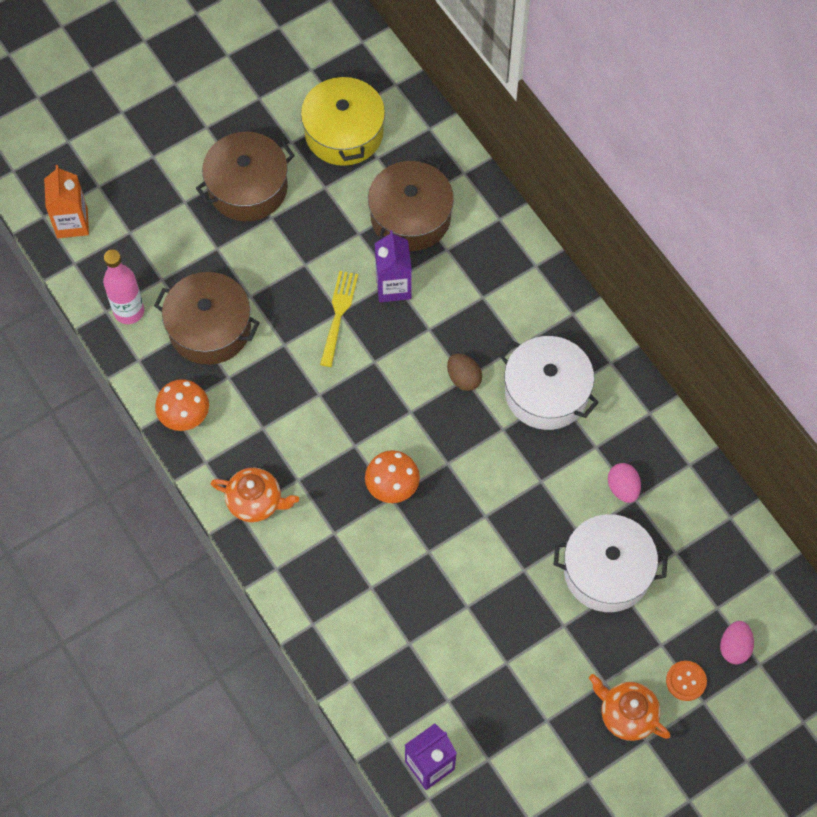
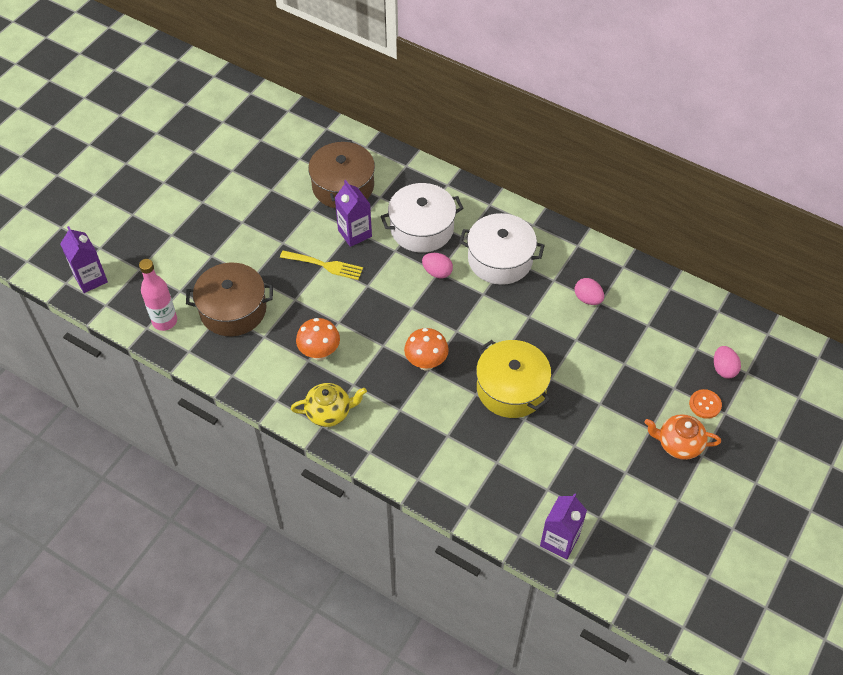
camera: 25 degrees left, 10 degrees down
orange carton [44,165,89,238] -> purple carton [60,226,108,293]
orange mushroom [155,379,209,431] -> orange mushroom moved to [296,318,340,360]
brown pot [196,132,295,221] -> none
orange teapot [210,468,299,522] -> yellow teapot [291,383,367,427]
yellow pot [301,72,385,166] -> yellow pot moved to [476,340,551,418]
yellow fork [320,271,358,367] -> yellow fork turned 120 degrees clockwise [280,250,363,280]
brown egg [447,353,482,391] -> pink egg [422,253,453,279]
white pot [554,514,668,612] -> white pot moved to [380,183,464,253]

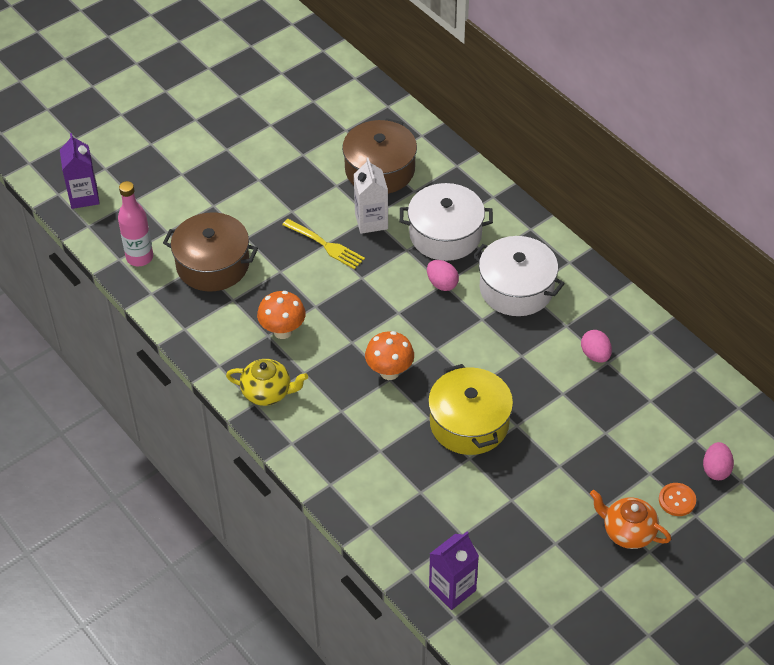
camera: 20 degrees right, 5 degrees down
purple carton [335,180,372,247] -> white carton [354,158,388,234]

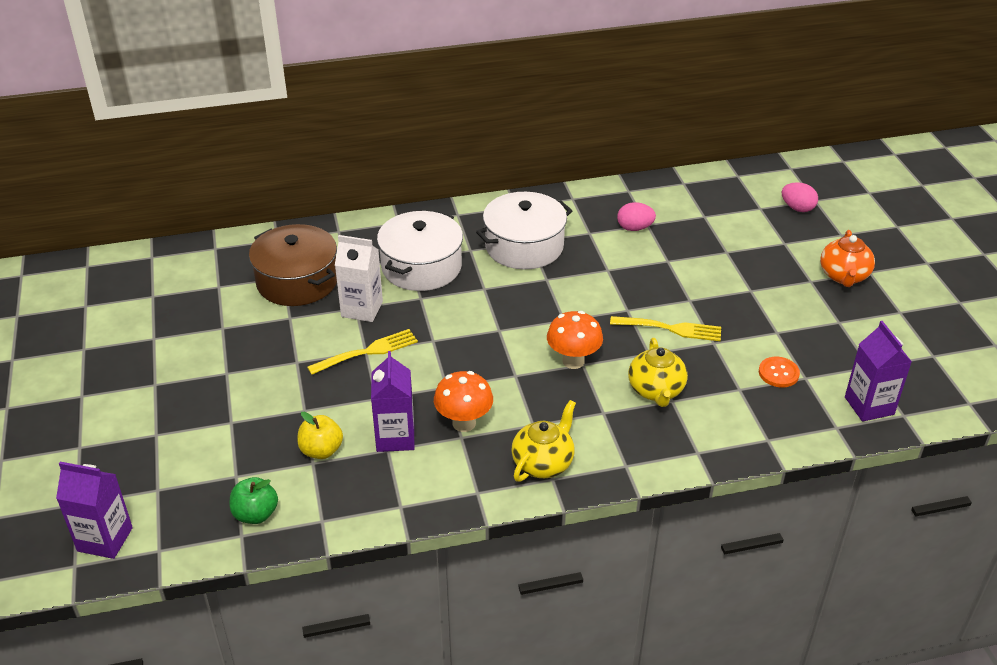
camera: 65 degrees left, 10 degrees down
pink bottle [118,181,153,266] -> green apple [230,477,278,524]
brown pot [163,213,258,291] -> yellow apple [297,412,343,459]
pink egg [427,260,459,291] -> none
yellow pot [428,364,513,455] -> yellow fork [610,316,721,341]
orange teapot [590,490,671,549] -> orange teapot turned 45 degrees counterclockwise [820,230,875,287]
orange button [659,483,696,516] -> orange button moved to [759,357,800,387]
none -> purple carton [371,351,415,452]
none -> yellow teapot [628,338,688,407]

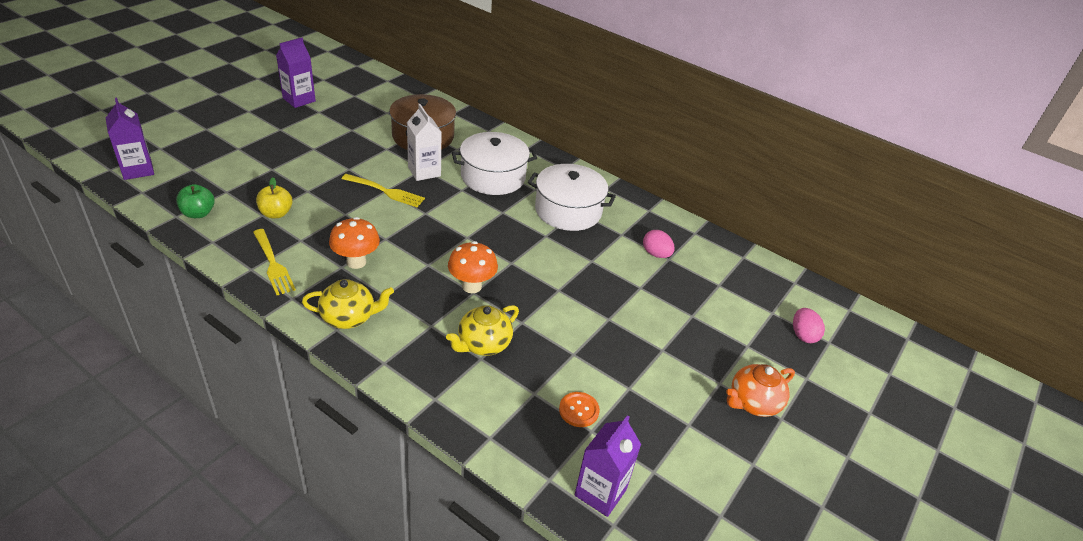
camera: 45 degrees right, 0 degrees up
purple carton [371,351,415,452] -> purple carton moved to [276,38,316,108]
yellow fork [610,316,721,341] -> yellow fork moved to [253,229,296,295]

